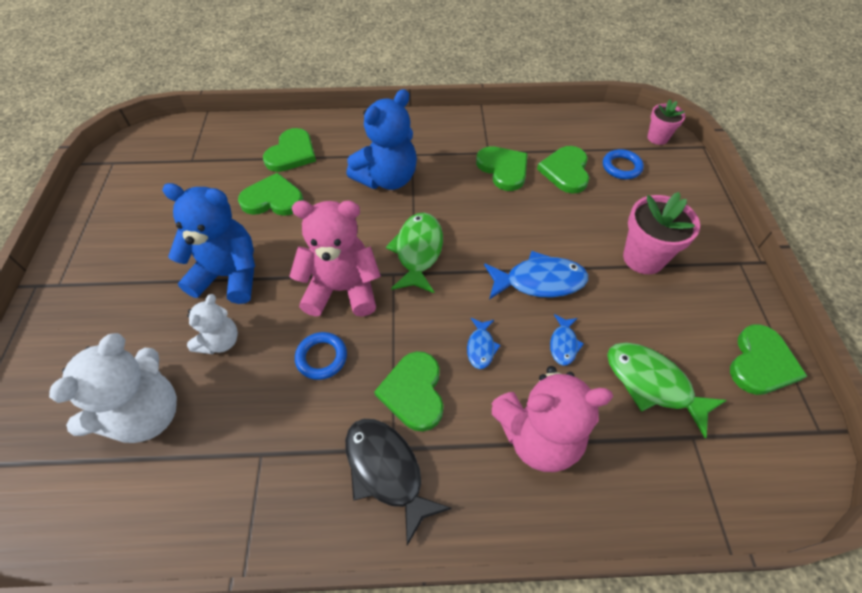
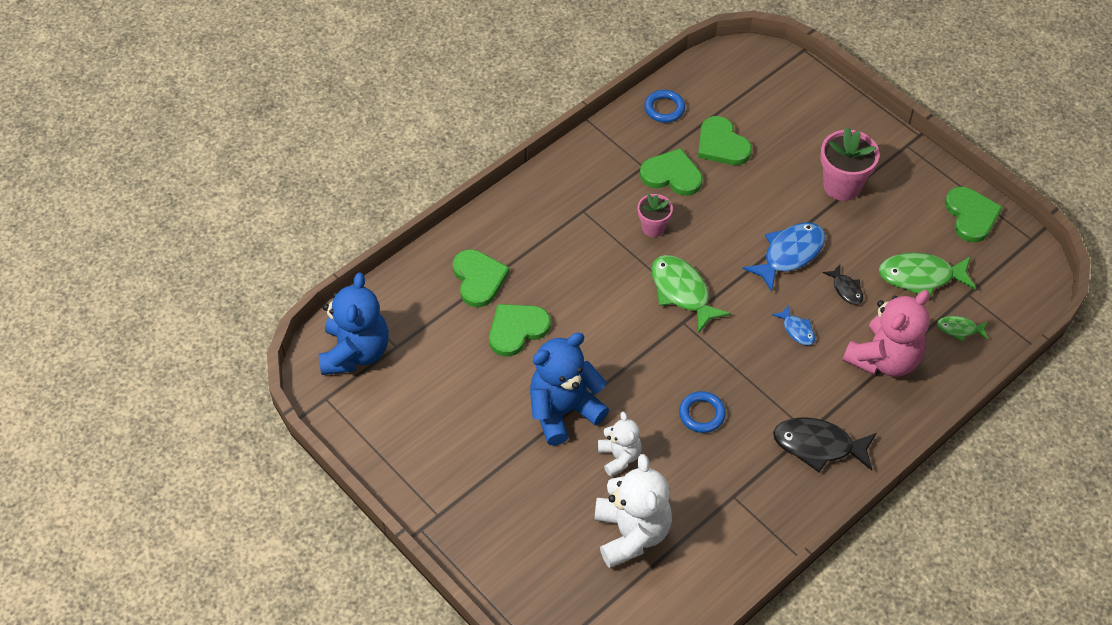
camera: 40 degrees left, 0 degrees up
pink teddy bear [289,200,381,317] -> none
blue teddy bear [346,89,417,190] -> blue teddy bear moved to [319,272,389,375]
green heart [374,351,444,432] -> none
blue fish [550,314,584,365] -> black fish [823,265,863,305]
blue ring [603,149,644,179] -> blue ring moved to [644,90,685,123]
pink flower pot [647,100,685,145] -> pink flower pot moved to [637,194,673,237]
none -> green fish [937,316,988,342]

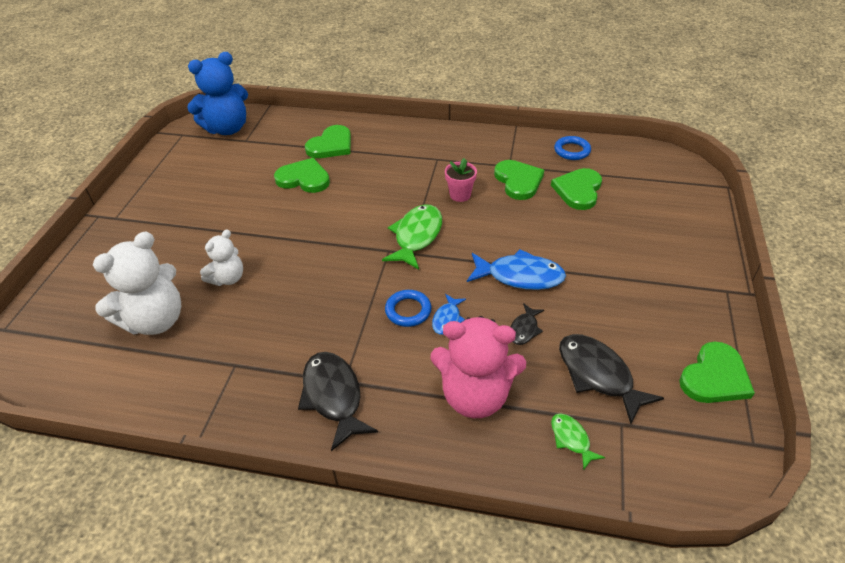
camera: 55 degrees right, 10 degrees down
blue teddy bear [530,332,609,446] -> none
blue ring [679,391,726,433] -> blue ring moved to [385,290,431,327]
pink flower pot [821,127,880,201] -> none
green fish [879,253,976,300] -> black fish [559,334,664,424]

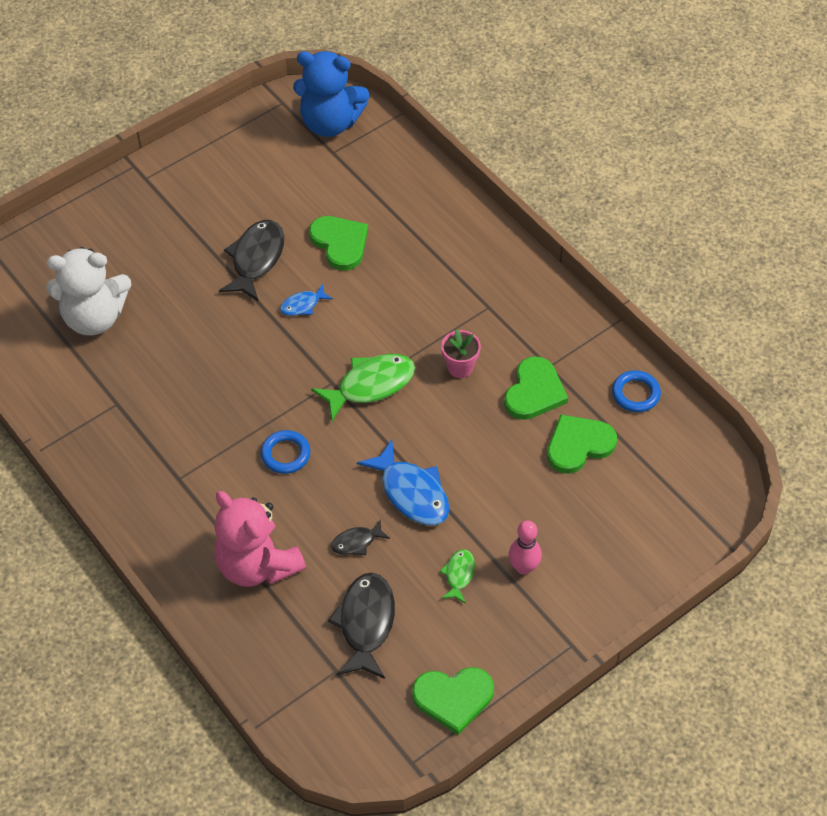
camera: 40 degrees right, 10 degrees up
white teddy bear [200,230,243,286] -> none
black fish [298,352,378,451] -> black fish moved to [219,220,284,301]
green heart [305,125,351,158] -> none
blue fish [432,294,466,335] -> blue fish moved to [280,284,333,316]
green fish [551,413,605,470] -> green fish moved to [440,549,475,604]
none -> pink bowling pin [508,520,542,575]

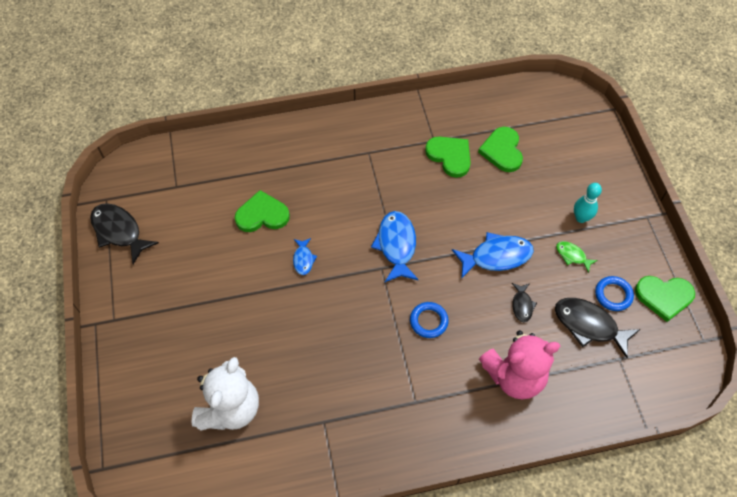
camera: 65 degrees left, 5 degrees up
black fish [219,220,284,301] -> black fish moved to [90,203,159,264]
blue teddy bear [293,51,369,137] -> none
green fish [311,354,415,421] -> blue fish [371,211,419,282]
green heart [412,667,494,735] -> green heart turned 75 degrees clockwise [635,276,695,322]
pink flower pot [441,329,481,378] -> none
pink bowling pin [508,520,542,575] -> turquoise bowling pin [574,183,602,223]
blue ring [612,370,661,412] -> blue ring moved to [595,276,634,311]

